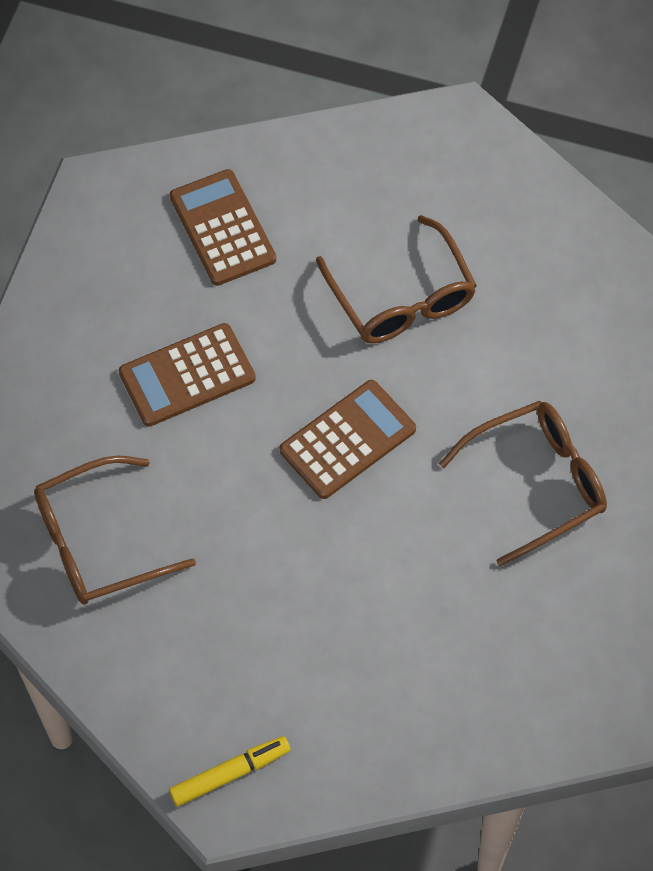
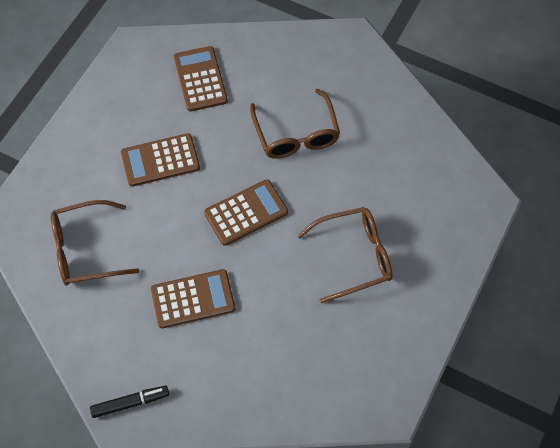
camera: 10 degrees right, 0 degrees up
yellow marker [169,736,290,806] -> black marker [90,386,169,418]
none -> brown calculator [151,269,235,328]

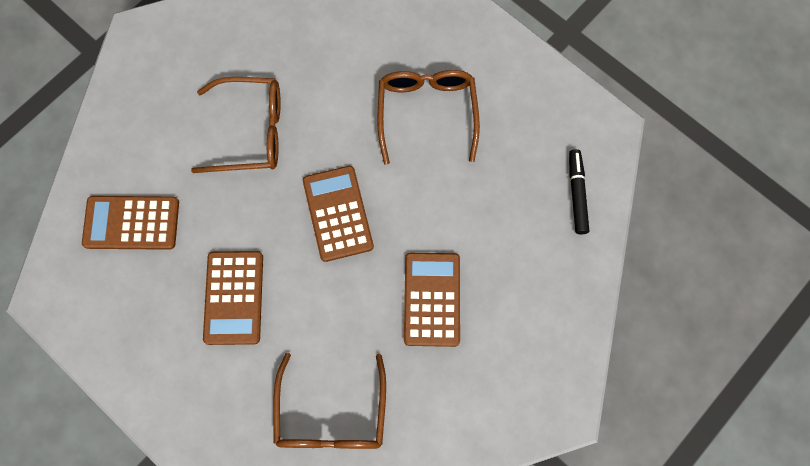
camera: 75 degrees left, 10 degrees up
black marker [90,386,169,418] -> black marker moved to [569,149,589,235]

